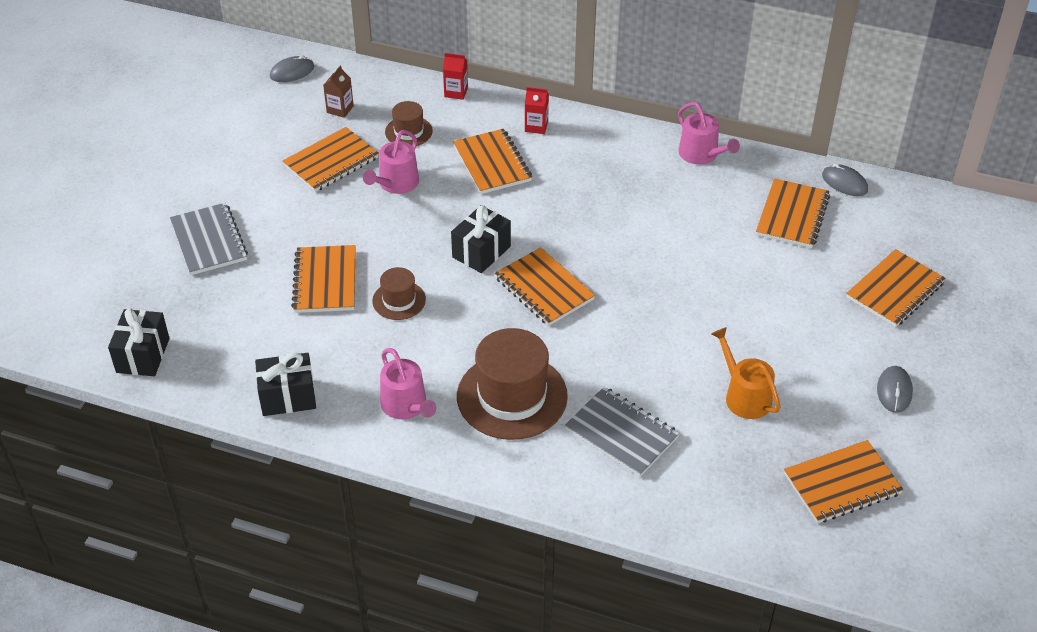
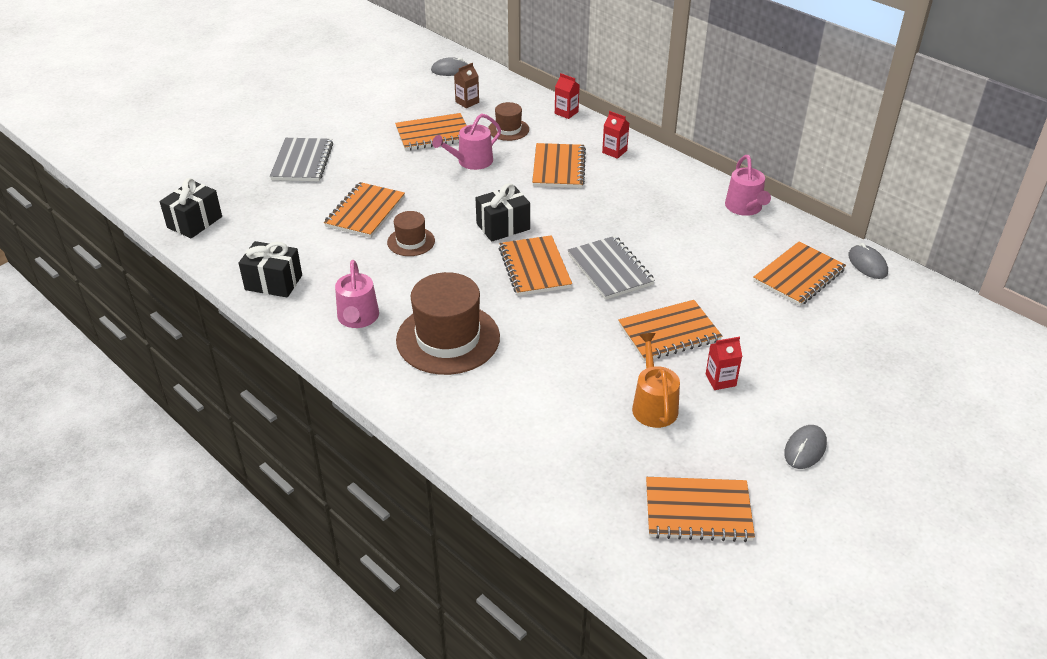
camera: 25 degrees right, 5 degrees down
grey notebook [565,387,680,477] -> grey notebook moved to [568,236,655,300]
orange notebook [846,249,946,327] -> orange notebook moved to [618,300,722,361]
none -> red carton [706,337,742,390]

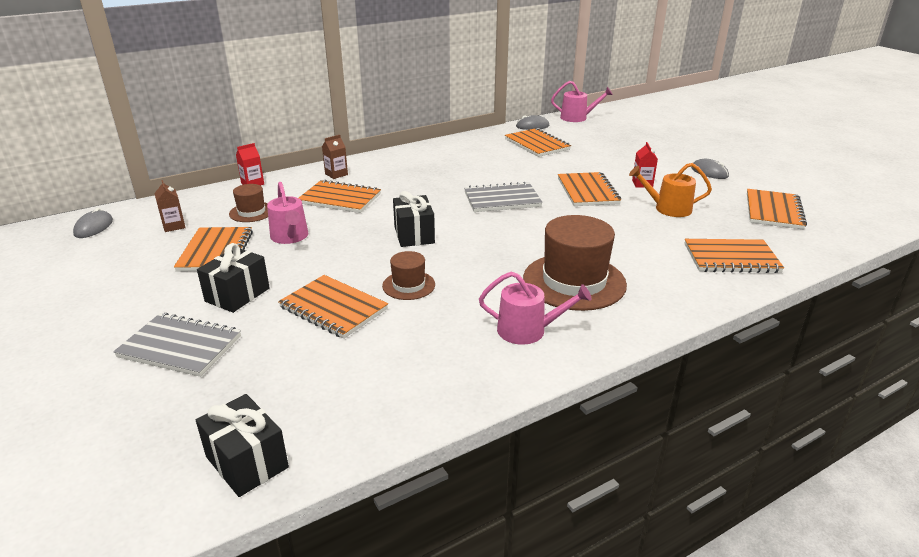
camera: 75 degrees left, 10 degrees down
black gift [239,241,302,298] -> black gift moved to [197,243,270,313]
orange notebook [499,235,572,296] -> orange notebook moved to [684,239,784,273]
red carton [602,111,629,159] -> brown carton [322,135,348,179]
pink watering can [725,155,771,216] -> pink watering can moved to [551,81,613,122]

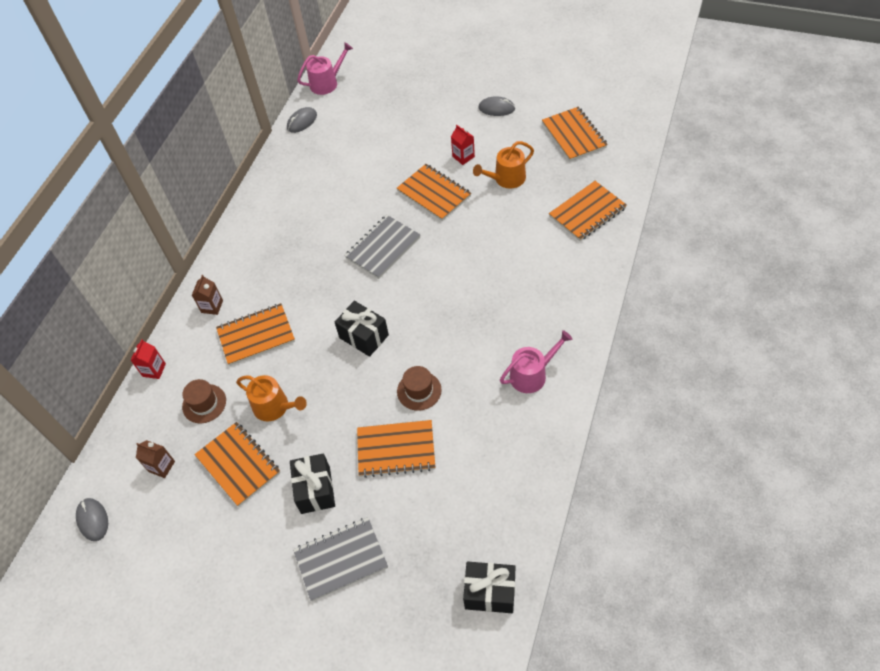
camera: 35 degrees left, 25 degrees up
pink watering can [267,182,309,244] -> orange watering can [236,375,307,421]
orange notebook [505,128,571,157] -> none
brown hat [523,215,627,311] -> none

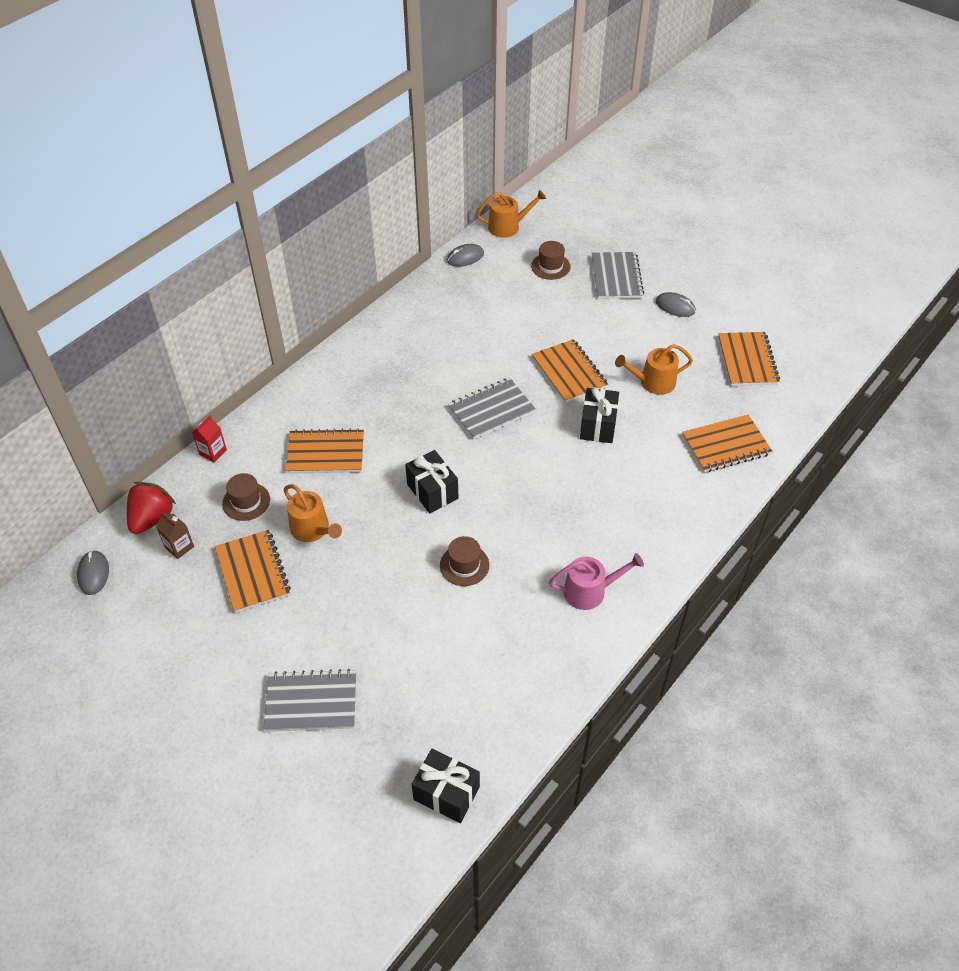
camera: 15 degrees right, 5 degrees down
brown carton [192,275,223,315] -> none
black gift [290,453,335,514] -> black gift moved to [580,387,619,443]
pink watering can [297,42,353,95] -> orange watering can [476,190,546,238]
orange notebook [357,420,435,478] -> none
red carton [451,125,475,165] -> none
none -> red strawberry [127,482,176,534]
none -> brown hat [531,241,571,280]
none -> grey notebook [592,252,644,299]

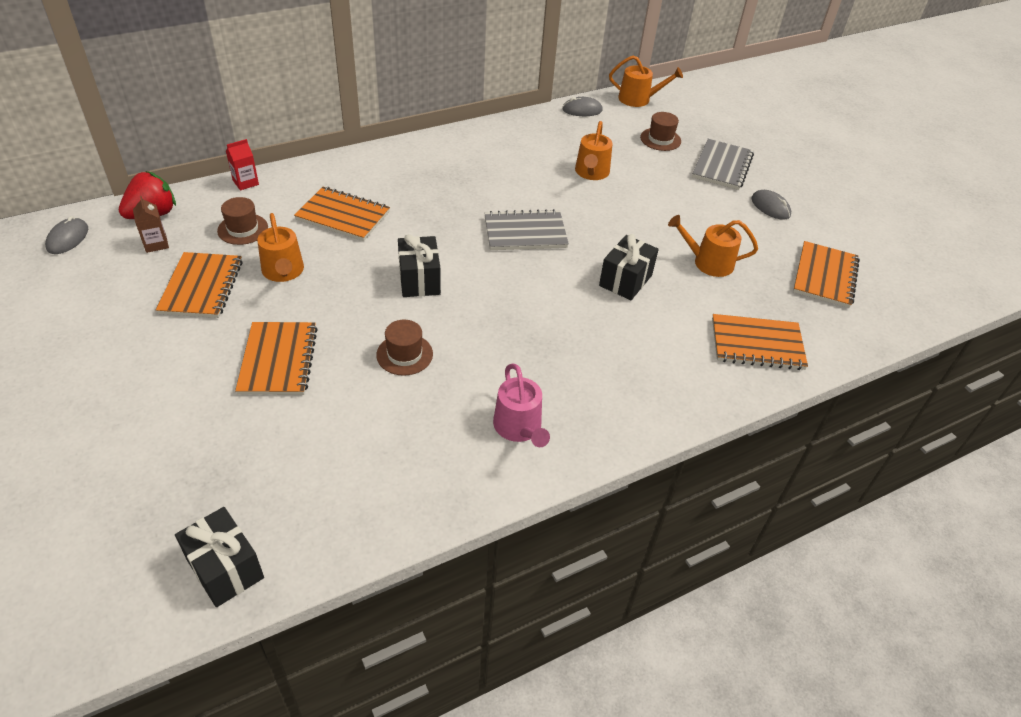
camera: 20 degrees right, 5 degrees down
grey notebook [263,669,356,732] -> none
orange notebook [532,339,608,403] -> orange notebook moved to [235,322,318,395]
pink watering can [549,553,644,610] -> pink watering can turned 60 degrees clockwise [493,364,550,447]
none -> orange watering can [575,121,613,180]

